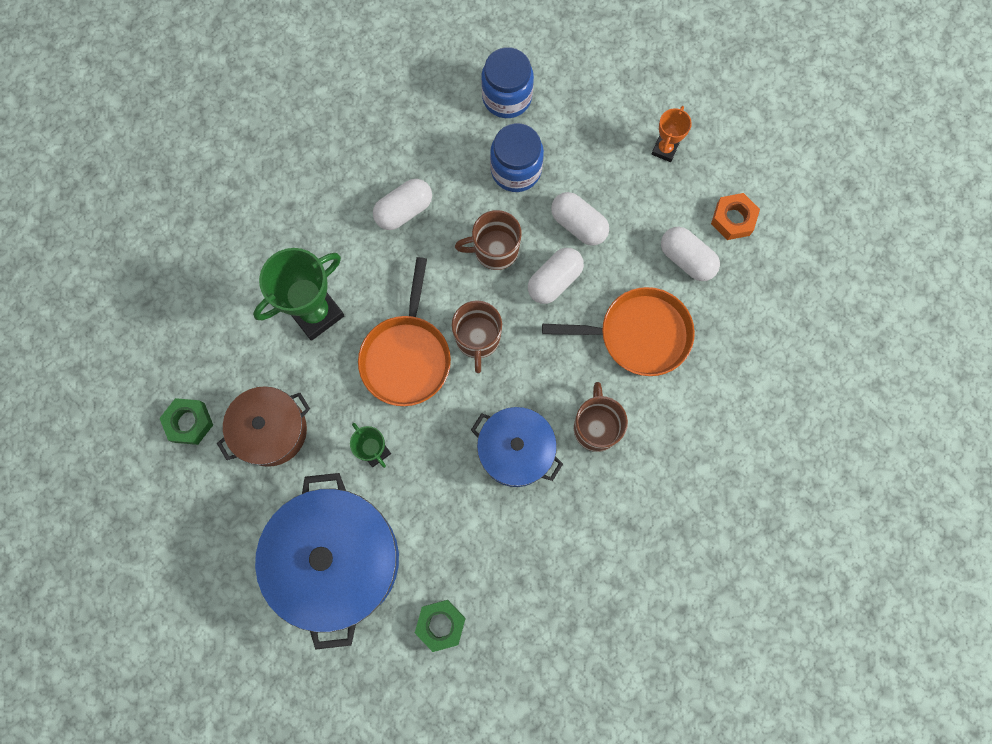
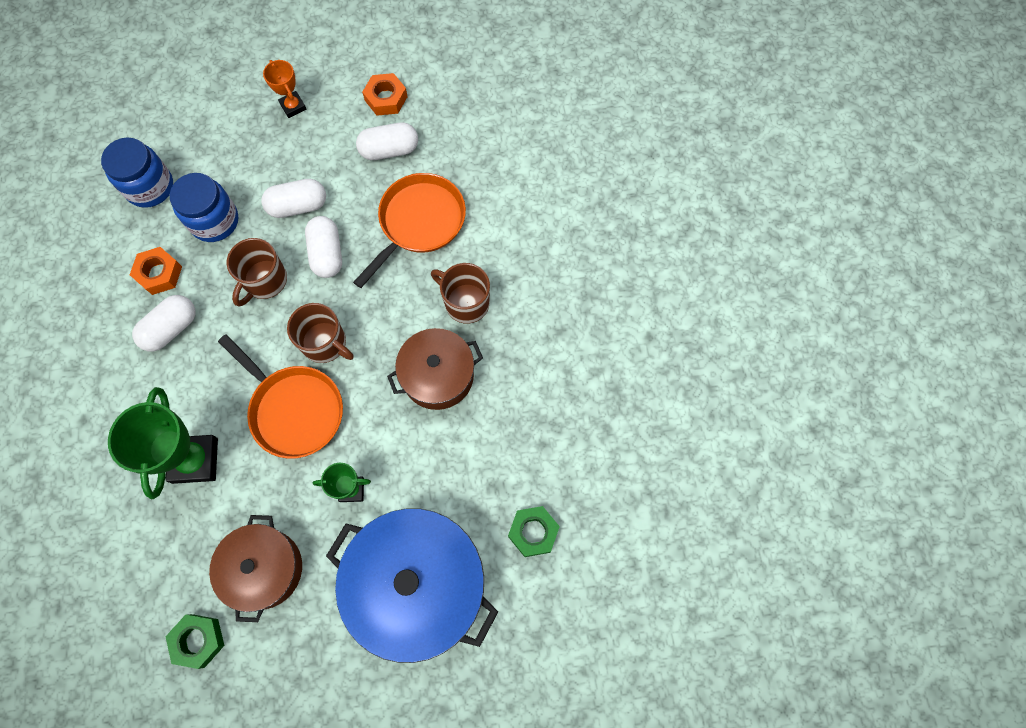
camera: 55 degrees left, 5 degrees down
white capsule [373,179,432,230] -> white capsule turned 45 degrees clockwise [132,295,195,351]
blue pot [471,407,563,487] -> brown pot [387,328,483,410]
none -> orange nut [130,247,182,295]

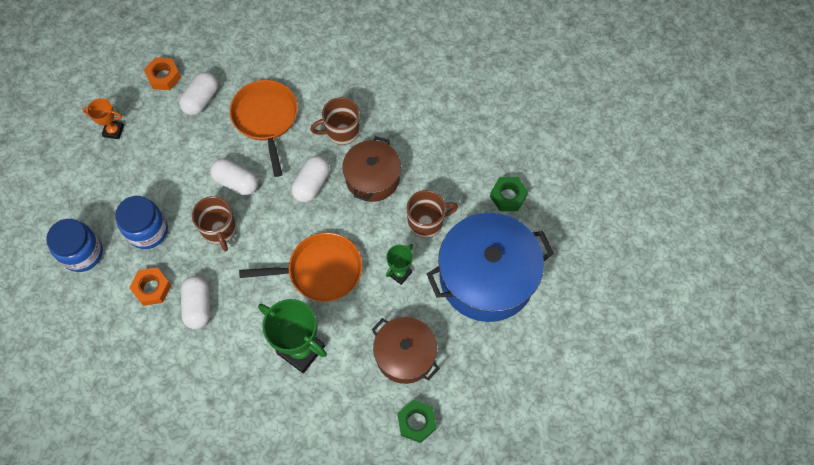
camera: 50 degrees left, 5 degrees down
white capsule [261,179,326,218] -> white capsule moved to [291,156,330,202]
brown mug [287,303,354,363] -> brown mug moved to [407,190,458,238]

